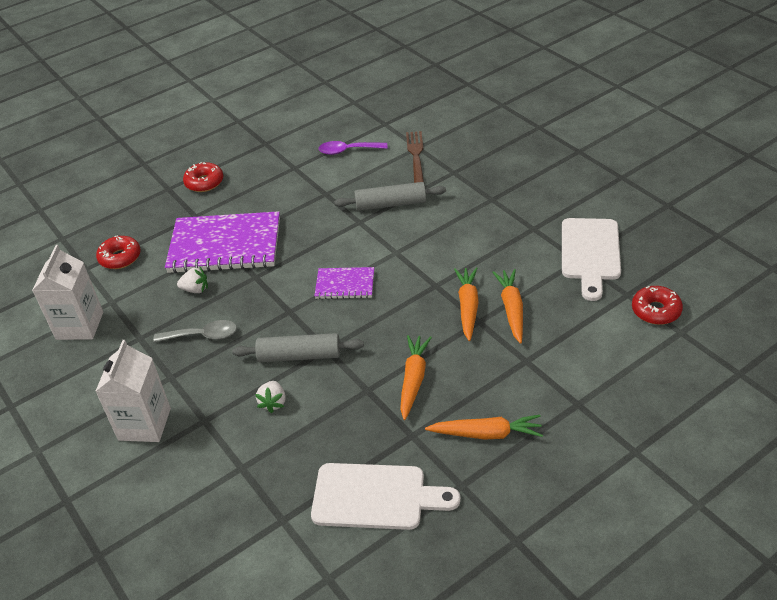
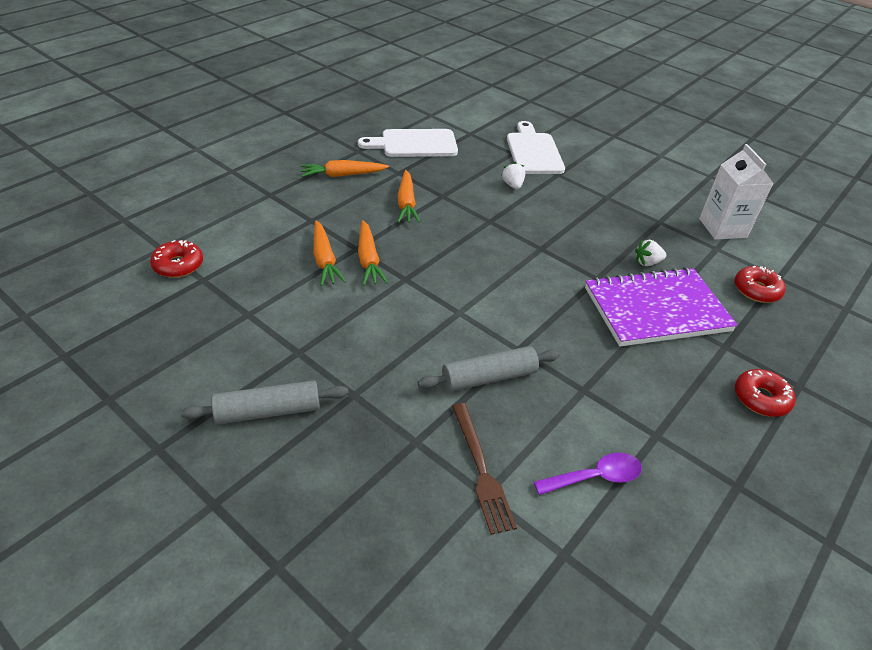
camera: 160 degrees right, 0 degrees up
white carton [95,340,171,442] -> none
grey spoon [153,320,237,342] -> none
grey rolling pin [232,333,364,362] -> grey rolling pin moved to [181,380,348,424]
purple notebook [314,267,374,299] -> none
white cutting board [562,218,621,301] -> white cutting board moved to [507,121,565,174]

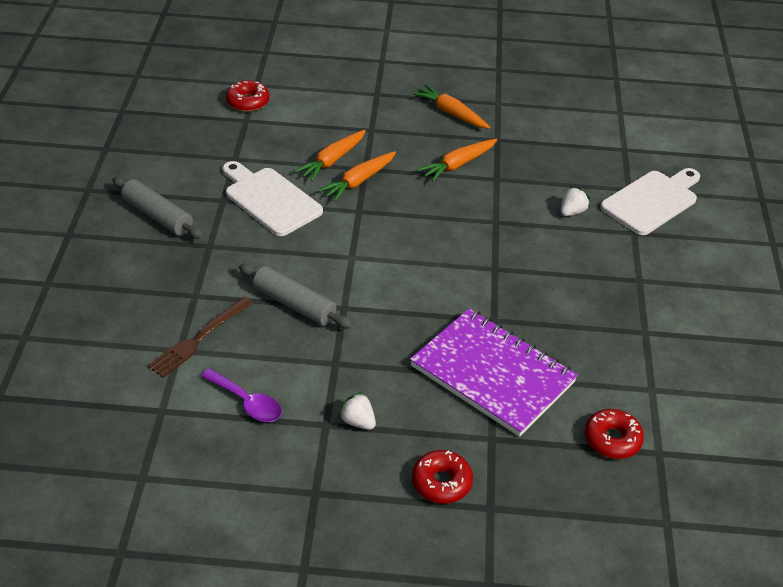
camera: 55 degrees right, 0 degrees up
white cutting board [358,129,458,157] -> white cutting board moved to [223,161,323,236]
white strawberry [635,240,666,266] -> white strawberry moved to [338,392,376,430]
white carton [699,144,774,240] -> none

